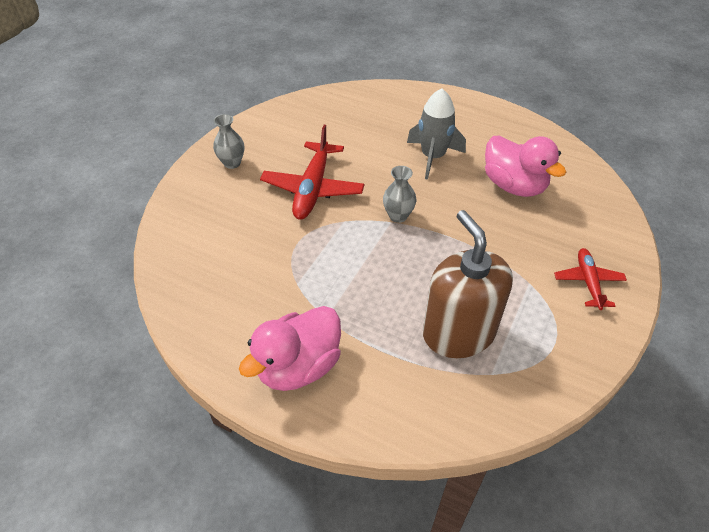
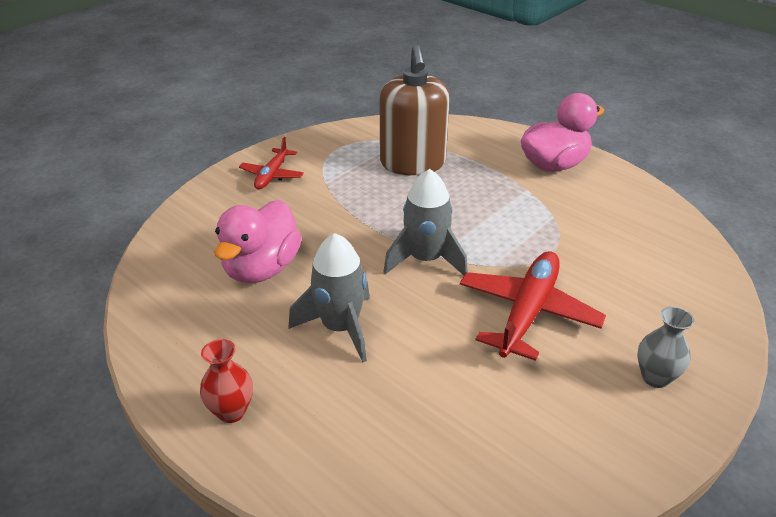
camera: 165 degrees left, 10 degrees down
grey vase [383,166,416,223] -> grey rocket [383,169,468,275]
pink duck [485,136,566,197] -> pink duck turned 135 degrees counterclockwise [214,200,302,283]
none -> red vase [200,339,253,423]

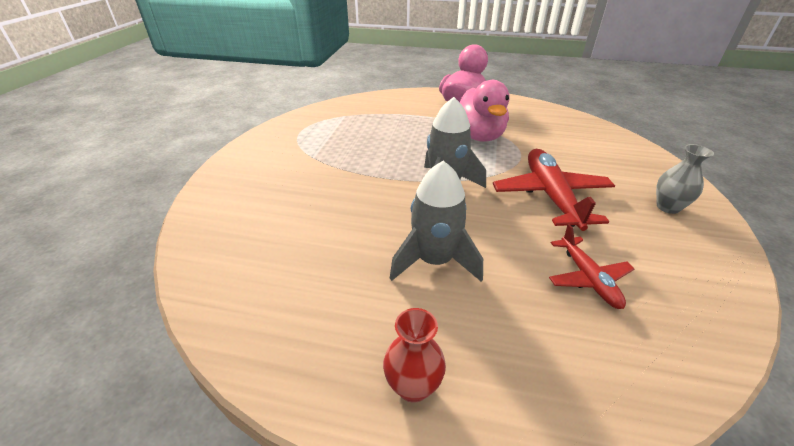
camera: 30 degrees left, 0 degrees up
pink duck [214,200,302,283] -> pink duck moved to [460,80,509,142]
red plane [239,137,304,189] -> red plane moved to [549,224,634,309]
brown soap dispenser [379,45,450,175] -> none

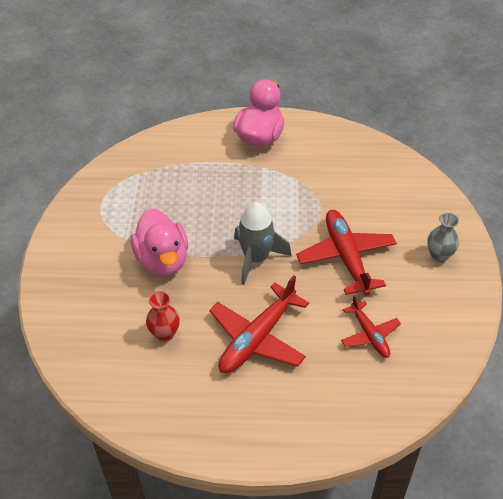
camera: 10 degrees left, 10 degrees up
red vase [383,308,446,403] -> red vase moved to [146,291,180,342]
grey rocket [390,161,483,282] -> red plane [209,275,309,373]
pink duck [460,80,509,142] -> pink duck moved to [131,208,188,276]

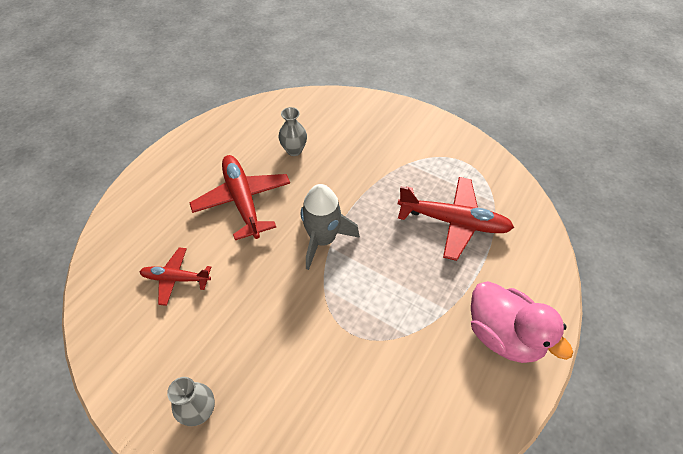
camera: 120 degrees right, 5 degrees up
pink duck [131,208,188,276] -> none
red vase [146,291,180,342] -> grey vase [278,107,307,156]
red plane [296,210,397,296] -> red plane moved to [398,177,514,261]

